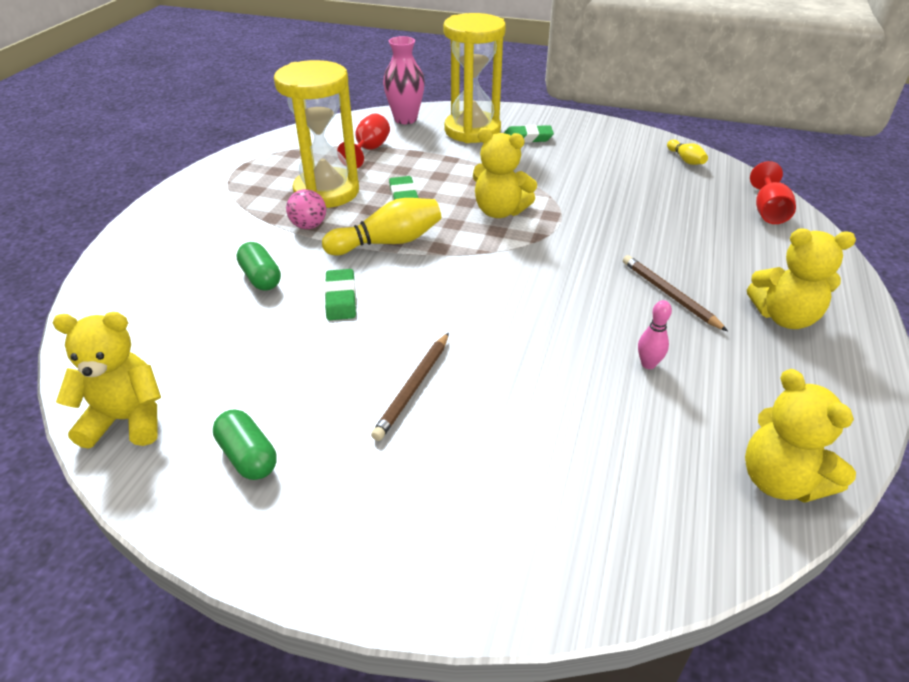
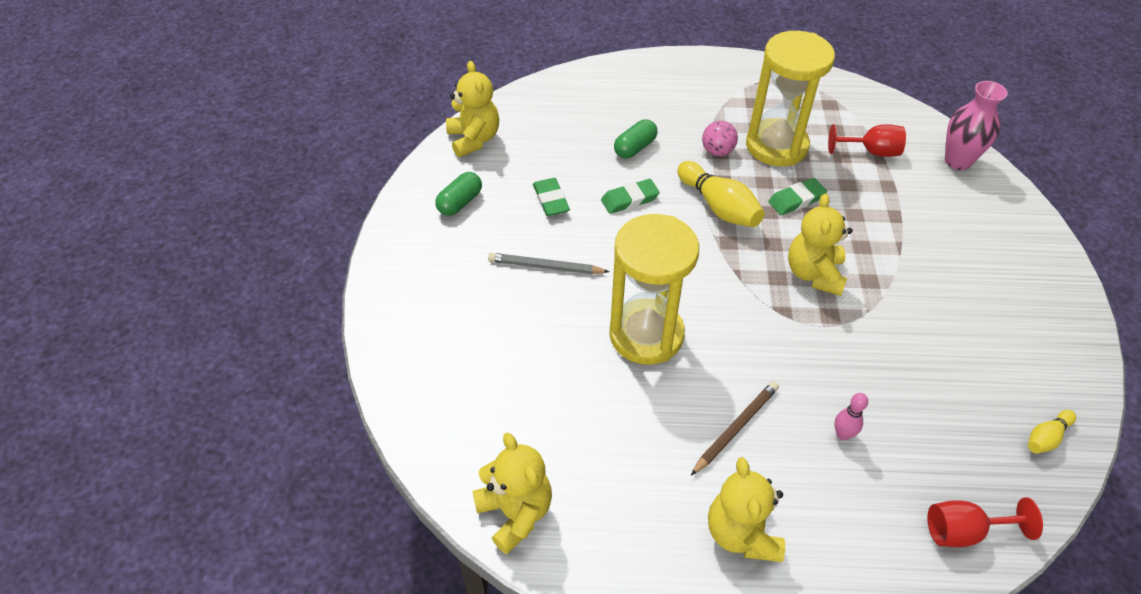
camera: 75 degrees right, 10 degrees up
brown pencil [371,333,449,441] -> grey pencil [488,253,610,274]
yellow hourglass [443,13,506,143] -> yellow hourglass moved to [609,214,699,365]
green eraser [504,125,554,143] -> green eraser moved to [533,178,570,216]
pink bowling pin [638,300,672,369] -> pink bowling pin moved to [834,393,868,440]
yellow teddy bear [745,369,856,503] -> yellow teddy bear turned 105 degrees clockwise [472,433,552,554]

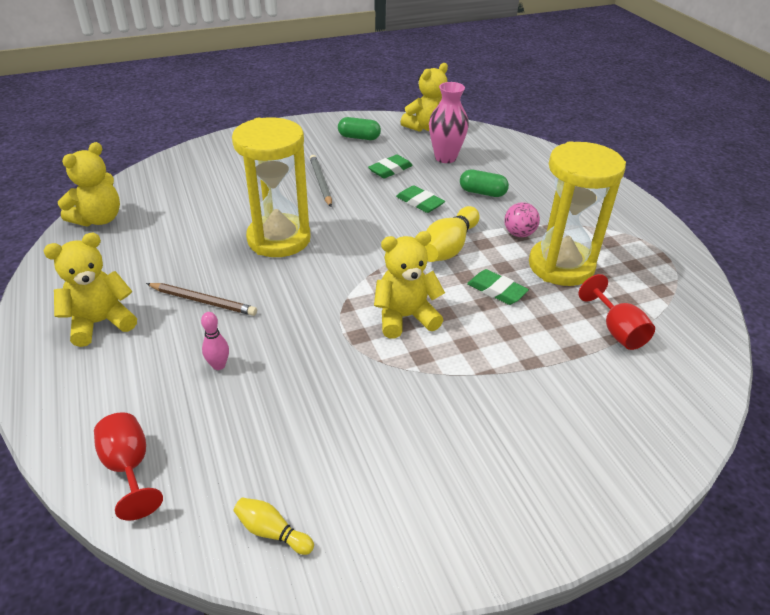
camera: 65 degrees right, 10 degrees down
pink vase [945,81,1008,170] -> pink vase moved to [429,82,469,163]

